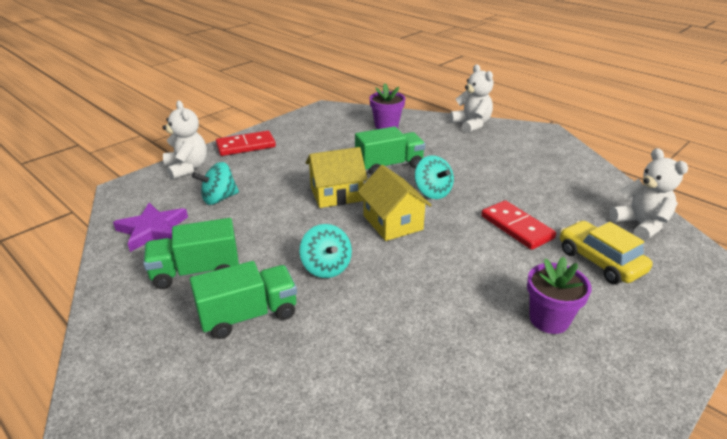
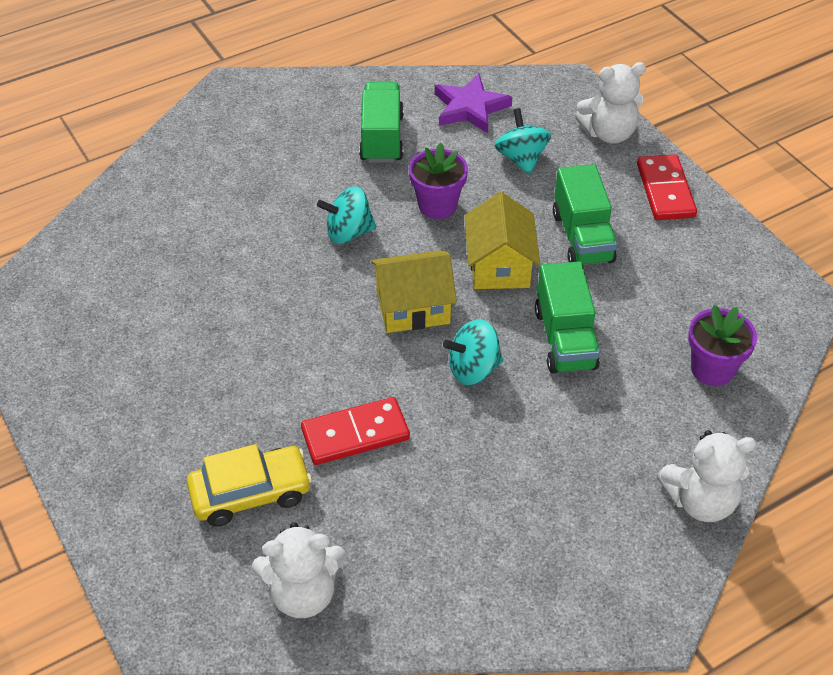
camera: 105 degrees right, 15 degrees up
green truck [190,261,297,339] -> green truck moved to [553,164,618,265]
purple flower pot [527,257,592,334] -> purple flower pot moved to [409,143,468,219]

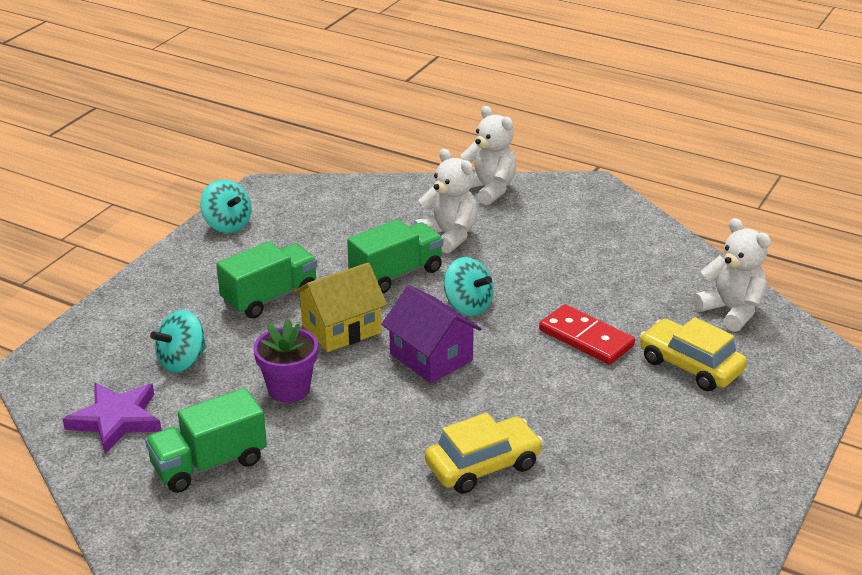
camera: 120 degrees left, 15 degrees down
turquoise spinning top [317,187,376,244] -> turquoise spinning top moved to [200,180,252,233]
yellow house [371,250,457,333] -> purple house [381,285,481,383]
white teddy bear [575,62,646,144] -> white teddy bear moved to [413,149,477,253]
red domino [637,154,697,220] -> none
purple flower pot [688,305,757,386] -> none
none -> yellow car [425,413,543,494]

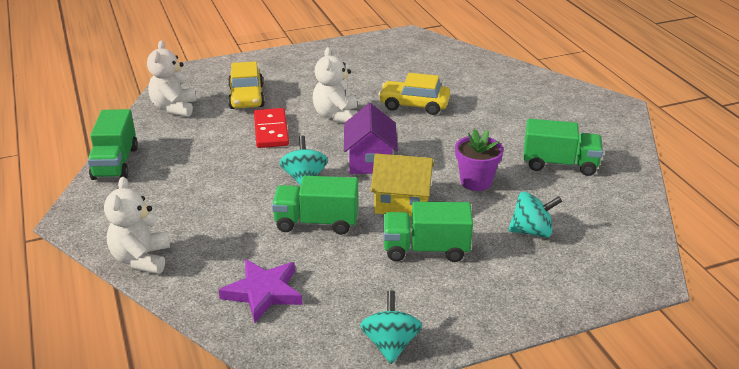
camera: 140 degrees left, 0 degrees up
purple star [63,383,162,454] -> purple star moved to [219,259,303,323]
white teddy bear [413,149,477,253] -> white teddy bear moved to [313,47,357,123]
none -> green truck [87,109,138,180]

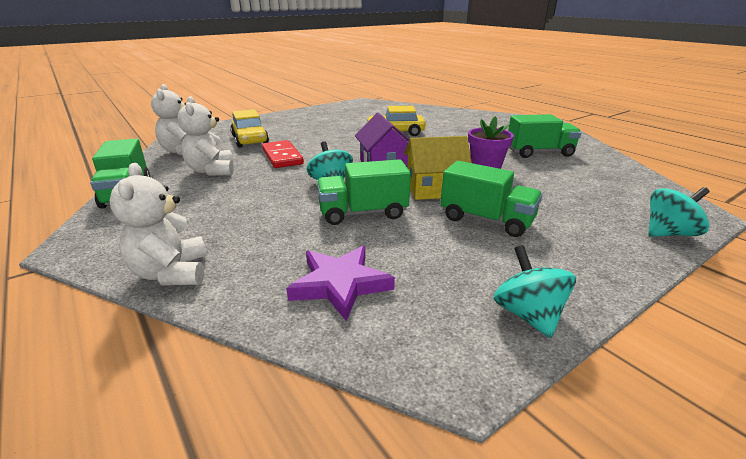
camera: 15 degrees left, 5 degrees down
white teddy bear [313,47,357,123] -> white teddy bear moved to [178,96,234,176]
green truck [383,202,473,262] -> green truck turned 135 degrees counterclockwise [440,161,543,237]
turquoise spinning top [508,192,562,238] -> turquoise spinning top moved to [648,187,710,237]

